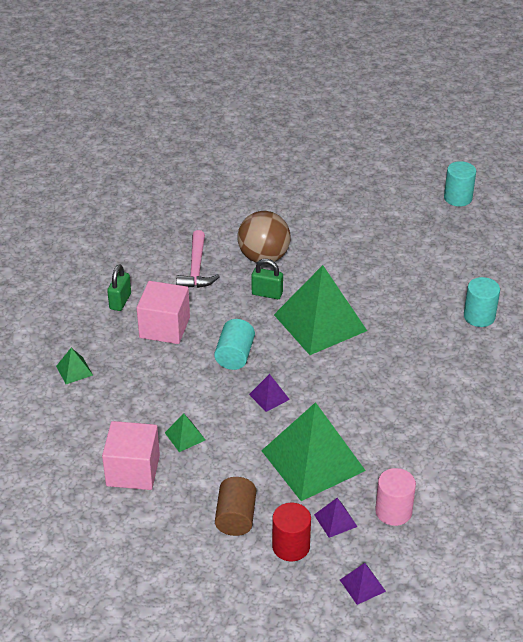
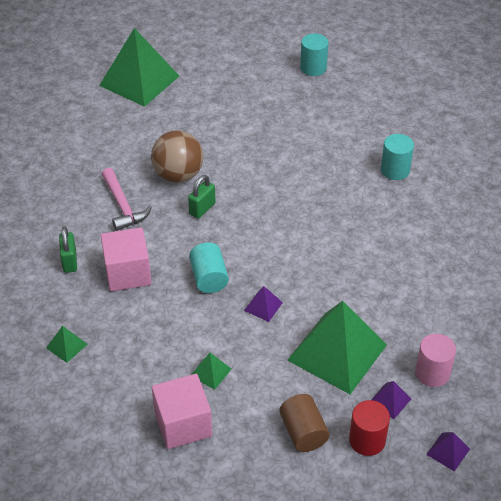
camera: 25 degrees left, 5 degrees up
green padlock [252,259,283,299] -> green padlock turned 45 degrees counterclockwise [188,175,216,219]
green pyramid [274,265,367,355] -> green pyramid moved to [99,28,179,107]

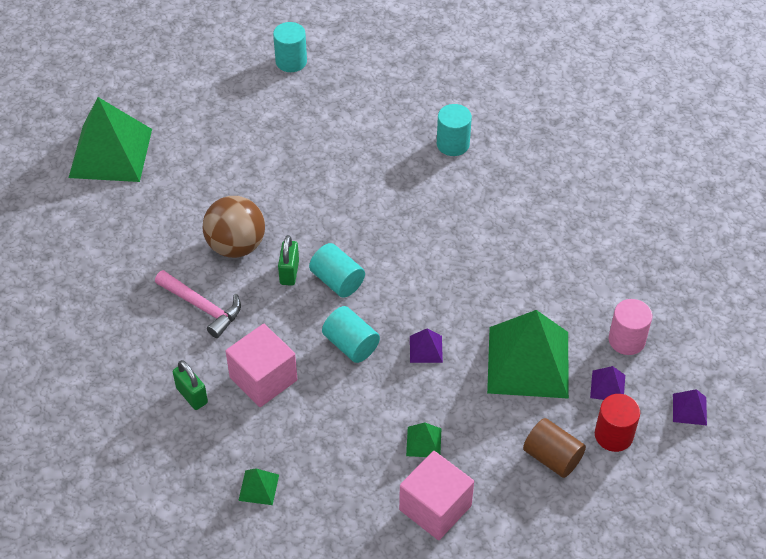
camera: 30 degrees left, 5 degrees up
none -> turquoise cylinder [309,243,365,298]

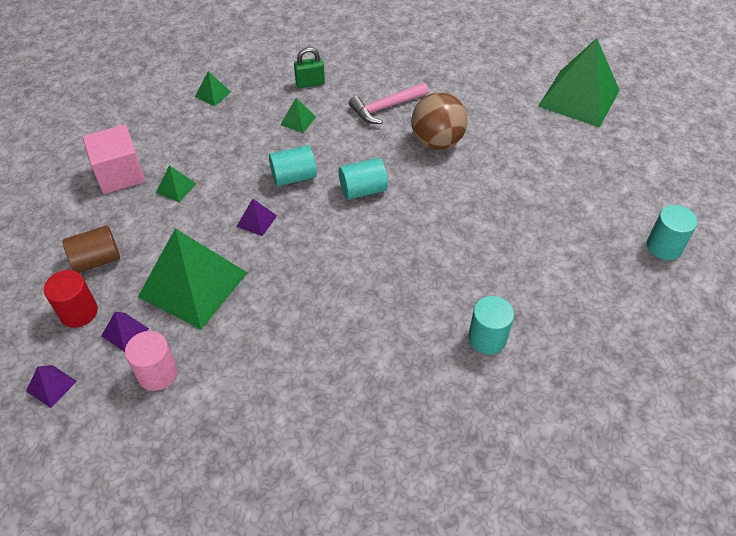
camera: 115 degrees right, 0 degrees up
pink cube [225,324,298,407] -> green pyramid [280,98,316,133]
green padlock [278,235,299,286] -> none

